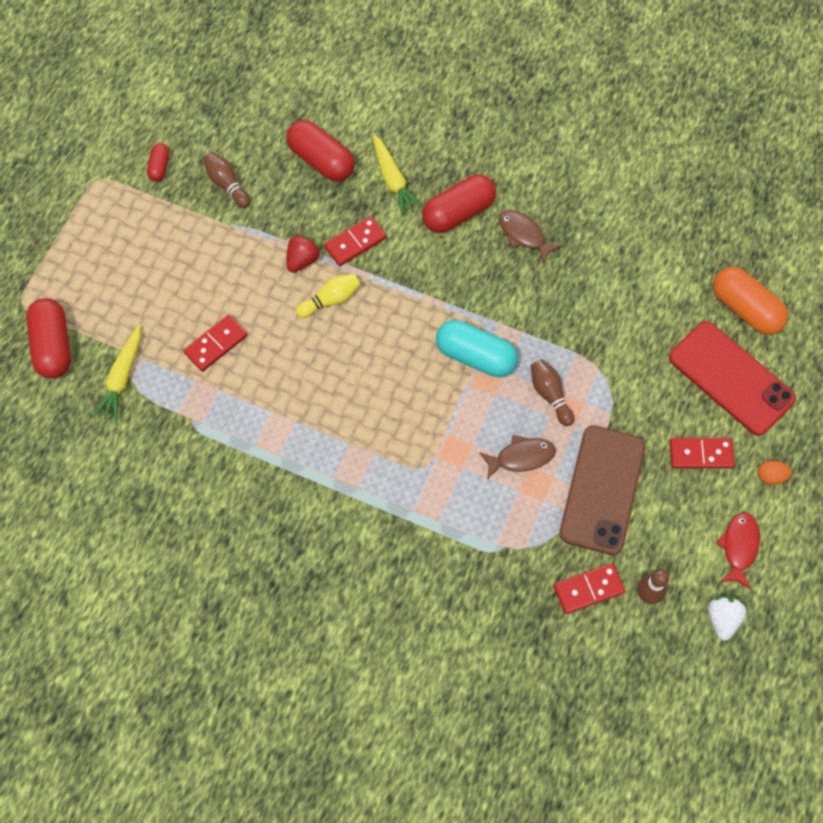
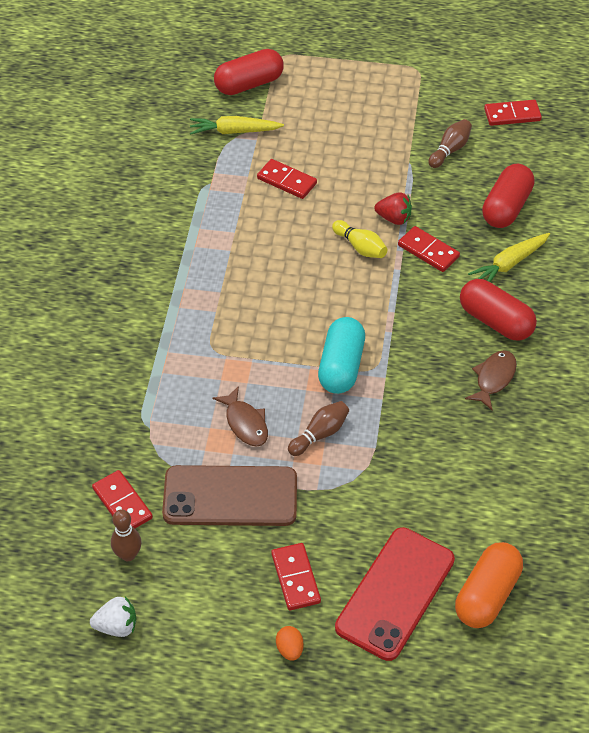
camera: 75 degrees right, 15 degrees down
red capsule [147,143,169,182] -> none
red fish [716,512,760,589] -> none
none -> red domino [484,100,542,126]

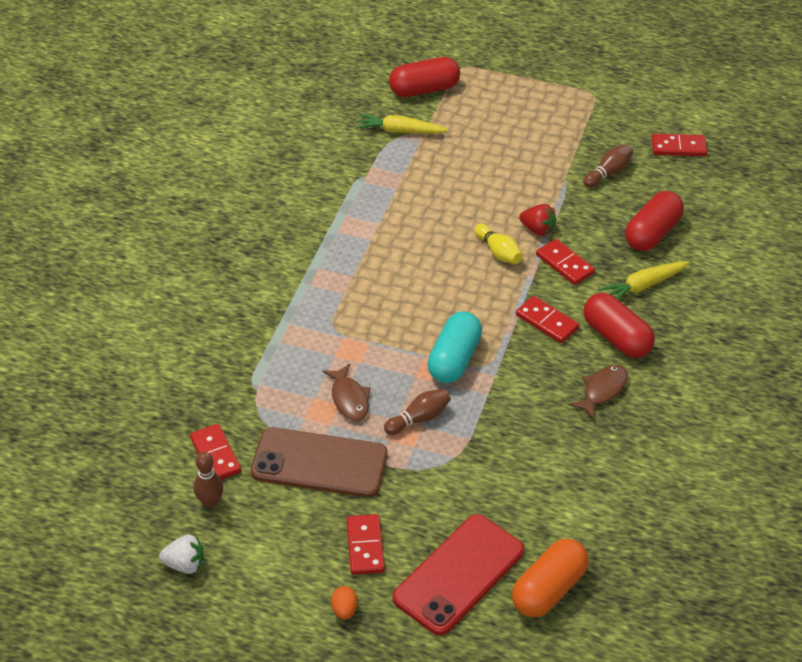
camera: 10 degrees right, 5 degrees down
red domino [257,159,317,199] -> red domino moved to [516,296,579,343]

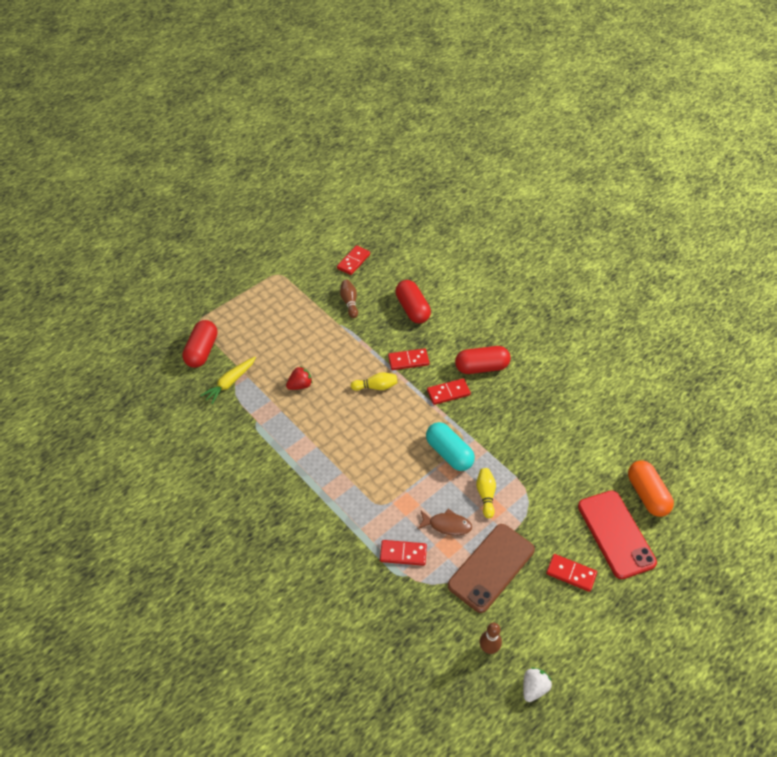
camera: 60 degrees left, 5 degrees up
red domino [190,424,241,479] -> red domino moved to [380,540,427,566]
orange egg [331,586,358,619] -> none
brown bowling pin [384,389,451,435] -> yellow bowling pin [476,468,496,518]
red strawberry [519,204,556,236] -> red strawberry moved to [286,366,312,390]
brown fish [569,365,628,420] -> none
yellow carrot [598,261,689,300] -> none

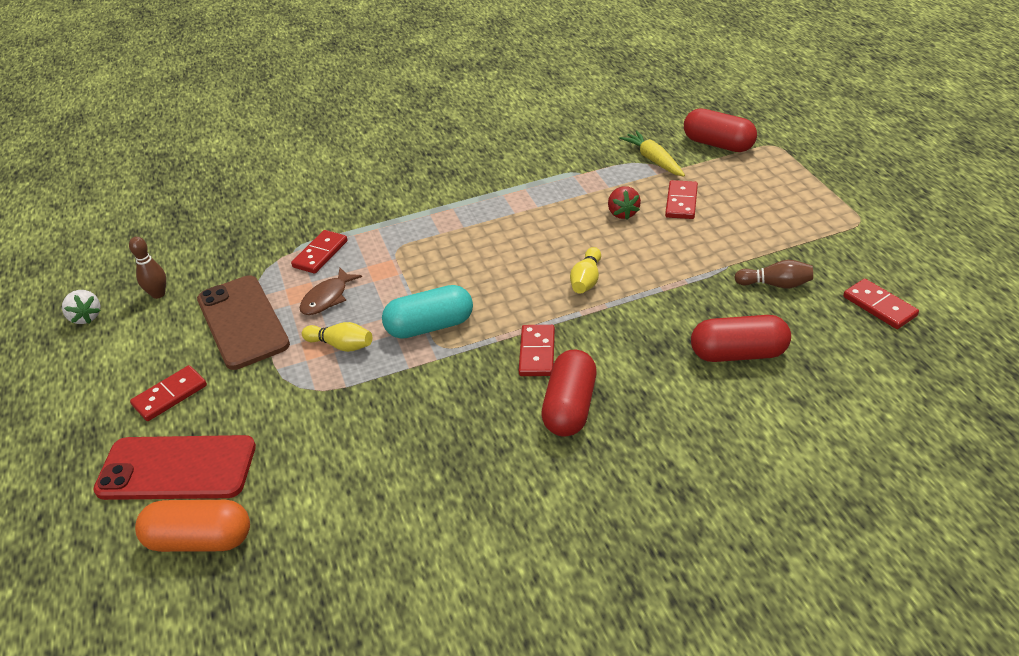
camera: 115 degrees right, 10 degrees down
red domino [388,348,429,370] -> red domino moved to [665,180,698,219]

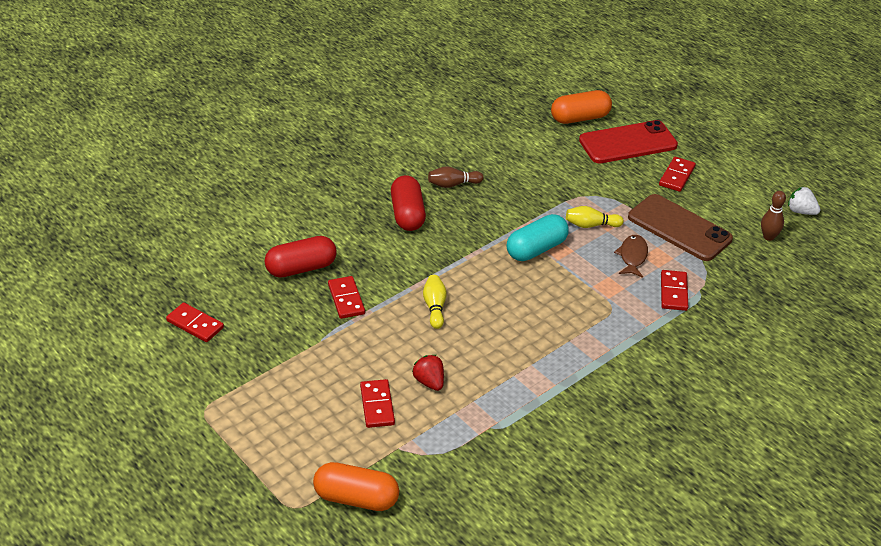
camera: 155 degrees right, 0 degrees up
red domino [519,325,555,376] -> red domino moved to [328,276,365,319]
yellow carrot [619,131,685,177] -> none
red capsule [684,109,757,152] -> orange capsule [313,462,399,511]
brown bowling pin [734,260,813,289] -> brown bowling pin moved to [428,166,484,188]

